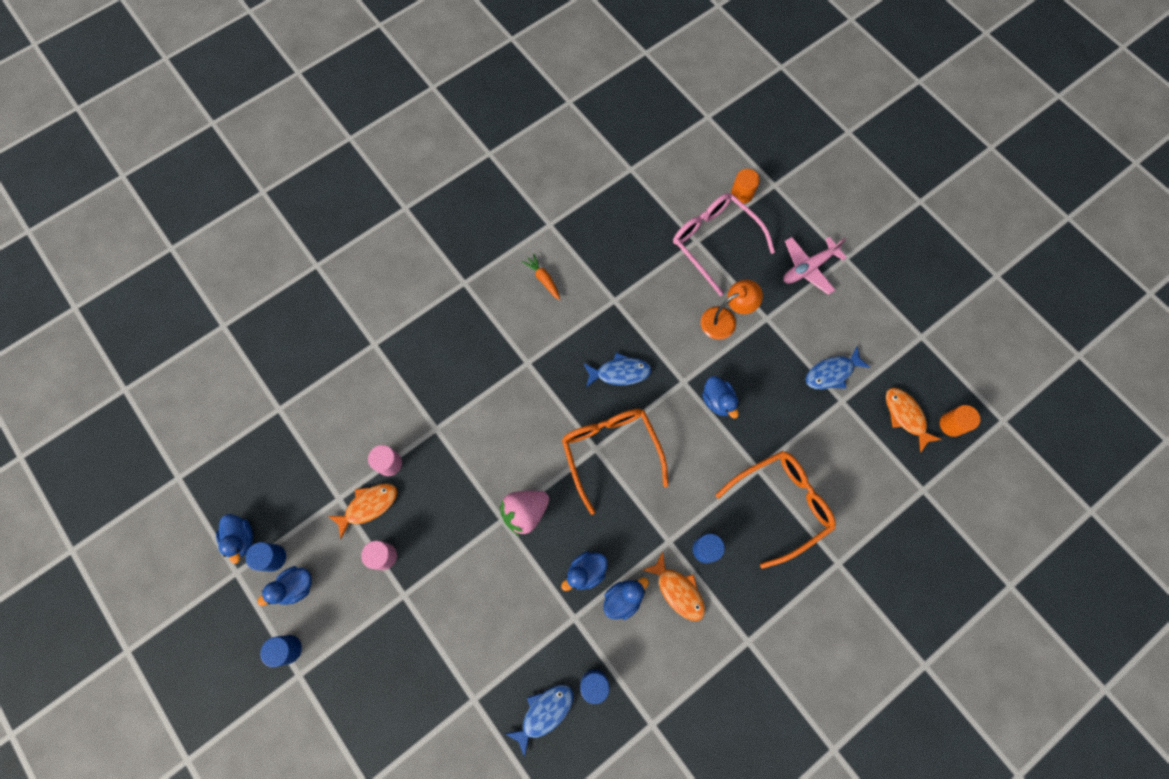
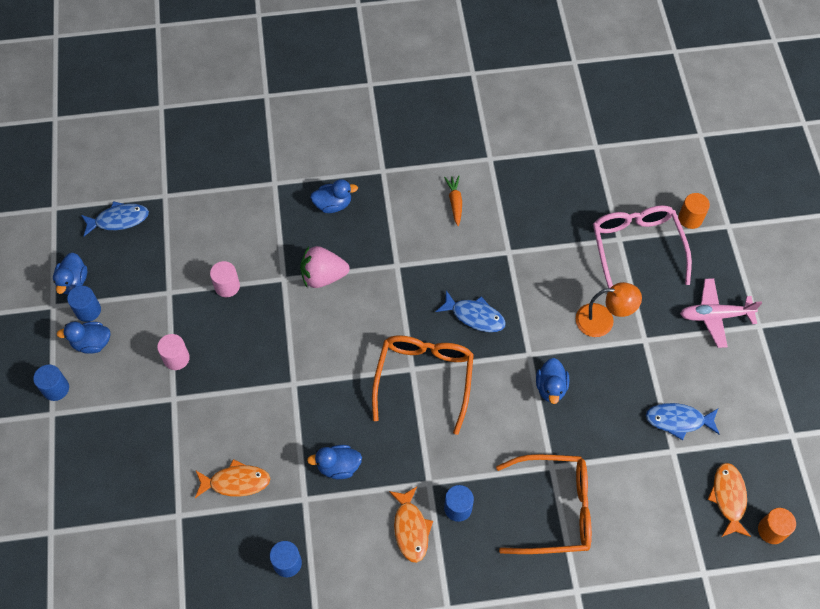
camera: 30 degrees right, 10 degrees down
orange fish [328,483,397,539] -> orange fish moved to [195,459,270,498]
pink strawberry [500,491,549,536] -> pink strawberry moved to [300,246,350,288]
blue fish [505,685,573,757] -> blue fish moved to [81,201,149,236]
blue duck [604,578,649,620] -> blue duck moved to [310,179,358,213]

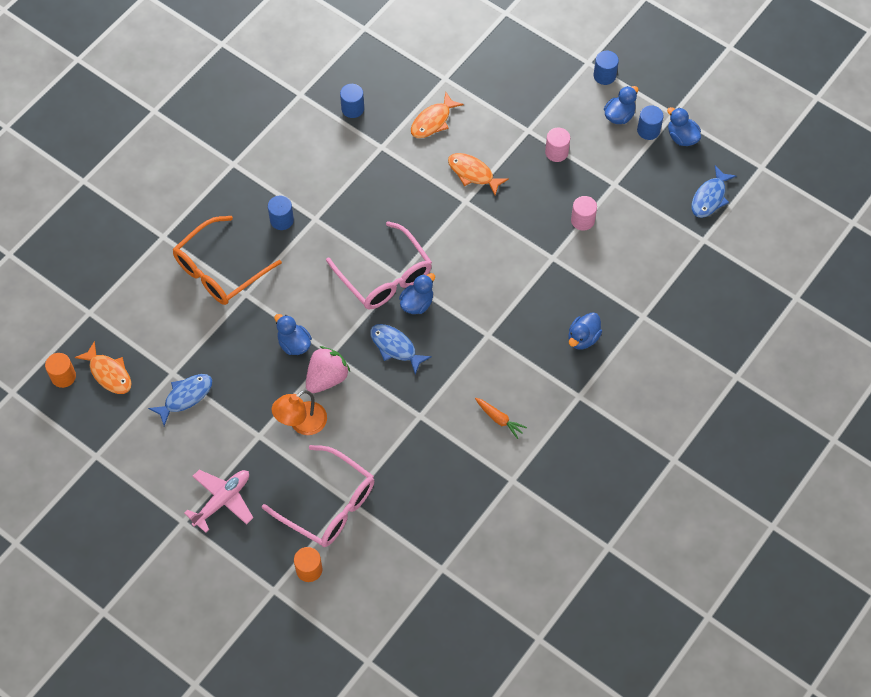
camera: 135 degrees right, 0 degrees up
pink strawberry [300,246,350,288] -> pink strawberry moved to [306,346,350,393]
blue duck [307,445,362,479] -> blue duck moved to [399,273,435,314]
orange glasses [372,335,474,435] -> pink glasses [326,221,432,309]
orange fish [389,487,433,563] -> orange fish moved to [448,153,509,195]
blue fish [435,290,506,332] -> blue fish turned 60 degrees clockwise [370,324,432,374]

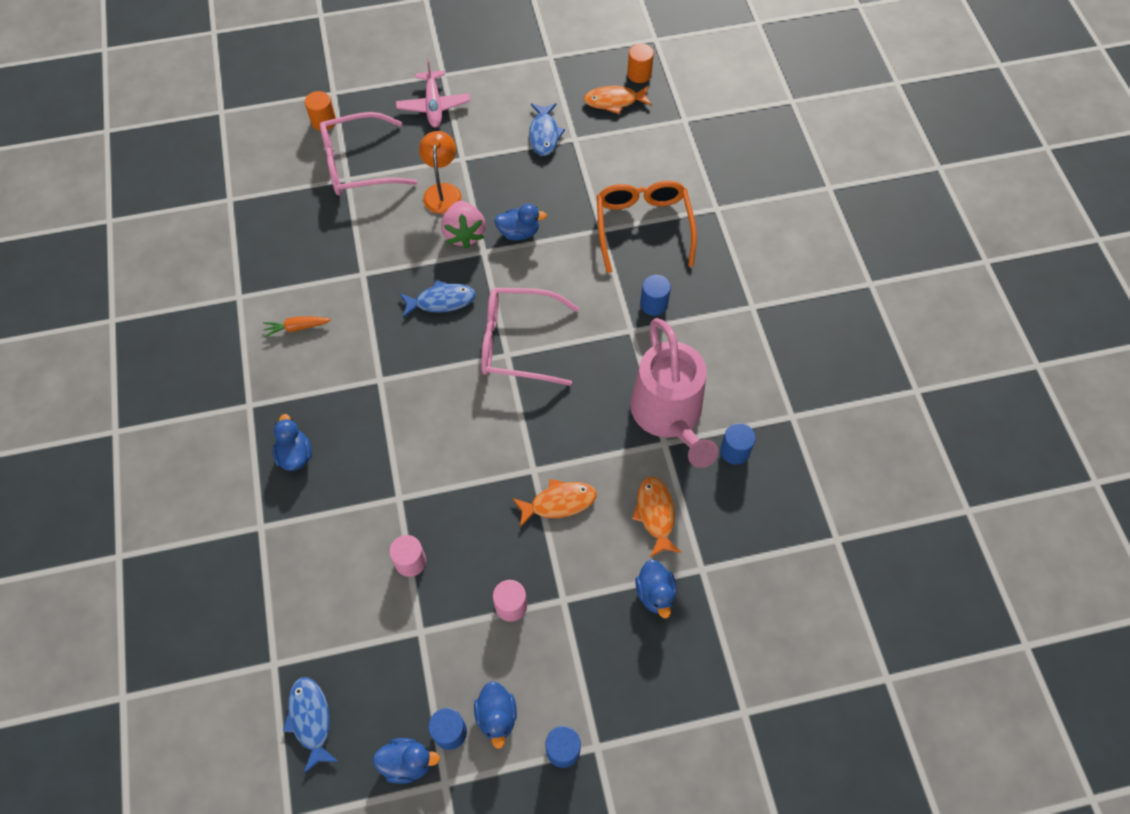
camera: 130 degrees right, 0 degrees up
blue duck [399,273,435,314] -> blue duck moved to [635,559,677,618]
none -> pink watering can [630,318,718,468]

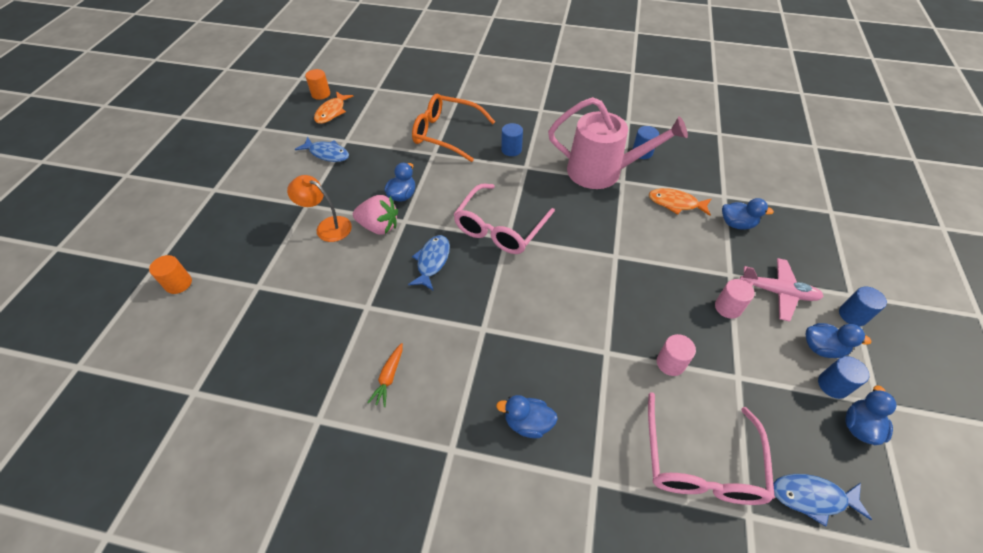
camera: 65 degrees left, 10 degrees down
pink glasses [320,112,417,195] -> pink glasses moved to [648,392,775,505]
pink plane [396,58,470,128] -> pink plane moved to [740,258,824,322]
orange fish [512,479,597,527] -> none

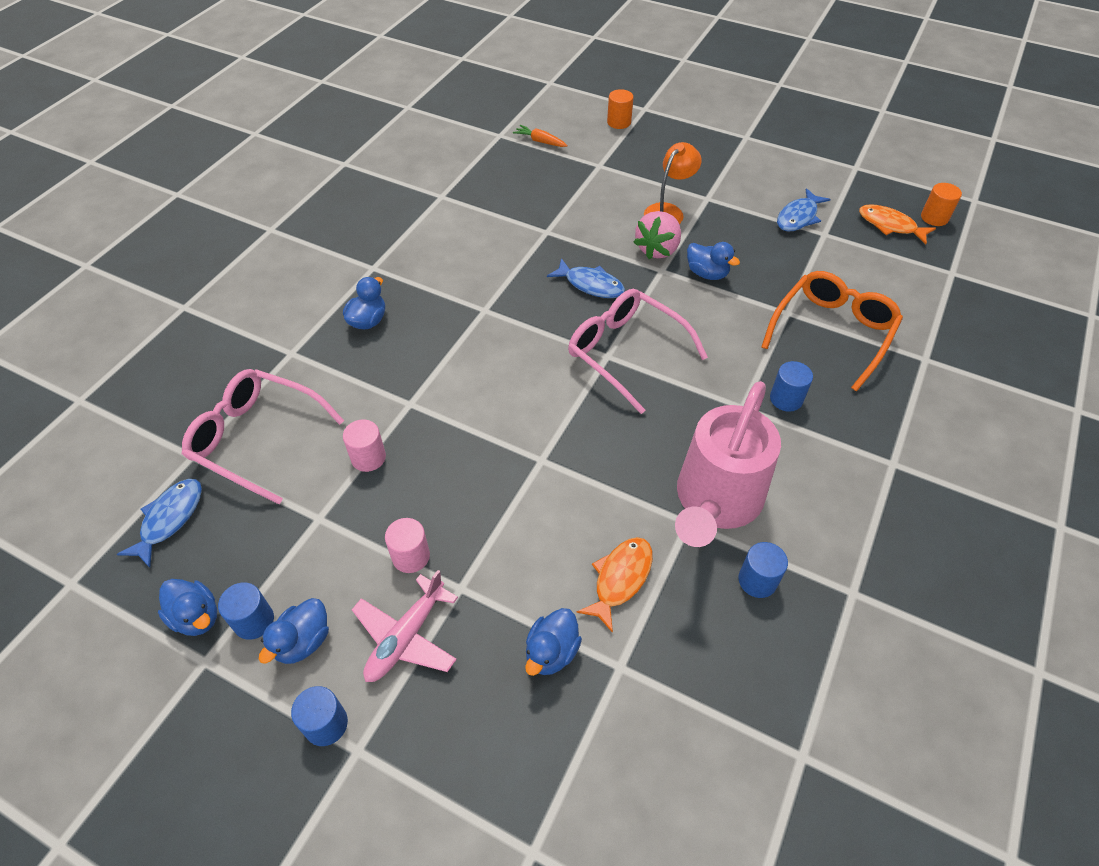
camera: 105 degrees right, 0 degrees up
orange carrot [367,343,403,407] -> orange carrot moved to [513,125,568,147]

